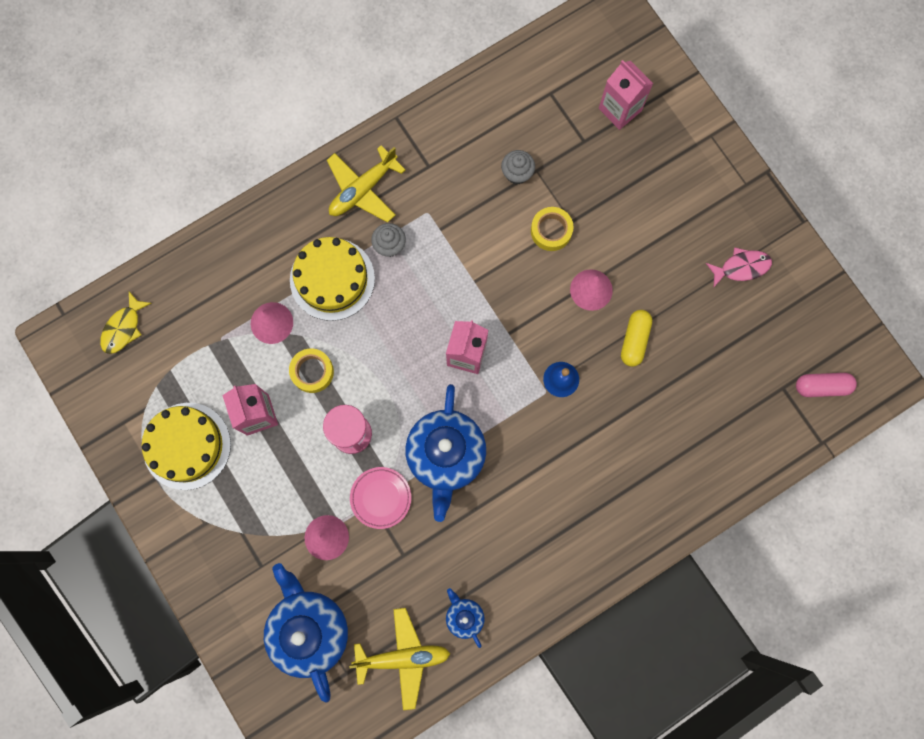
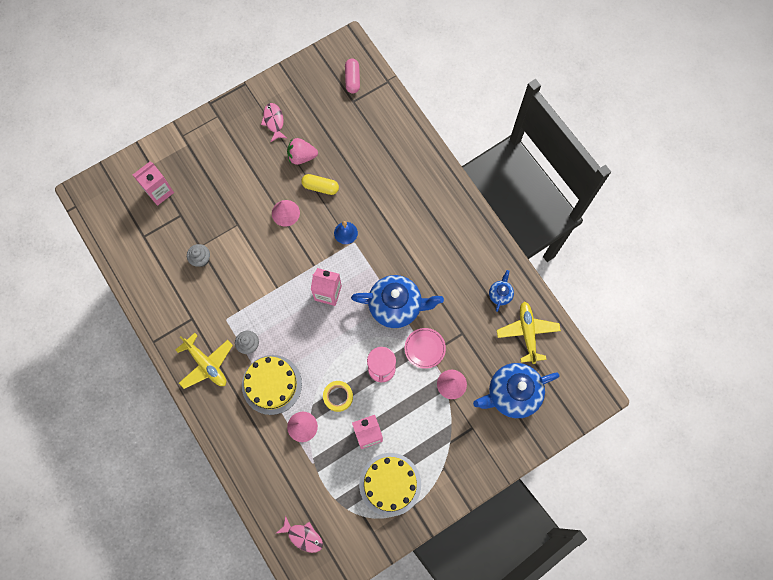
camera: 90 degrees left, 5 degrees down
yellow fish [100,291,152,354] -> pink fish [277,515,323,553]
blue teapot [446,588,485,648] -> blue teapot turned 135 degrees clockwise [489,270,514,312]
yellow tape [531,207,574,251] -> none
none -> pink strawberry [287,138,318,165]

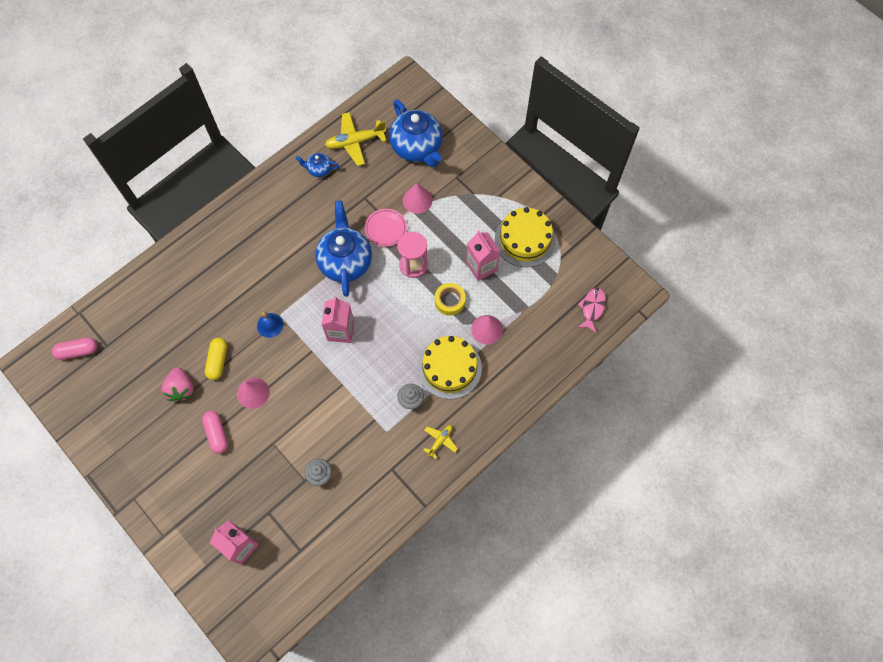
camera: 100 degrees left, 5 degrees down
yellow plane [176,333,233,389] -> yellow plane [423,425,458,459], size x0.54
pink fish [261,103,287,142] -> none
none -> pink capsule [202,411,228,454]

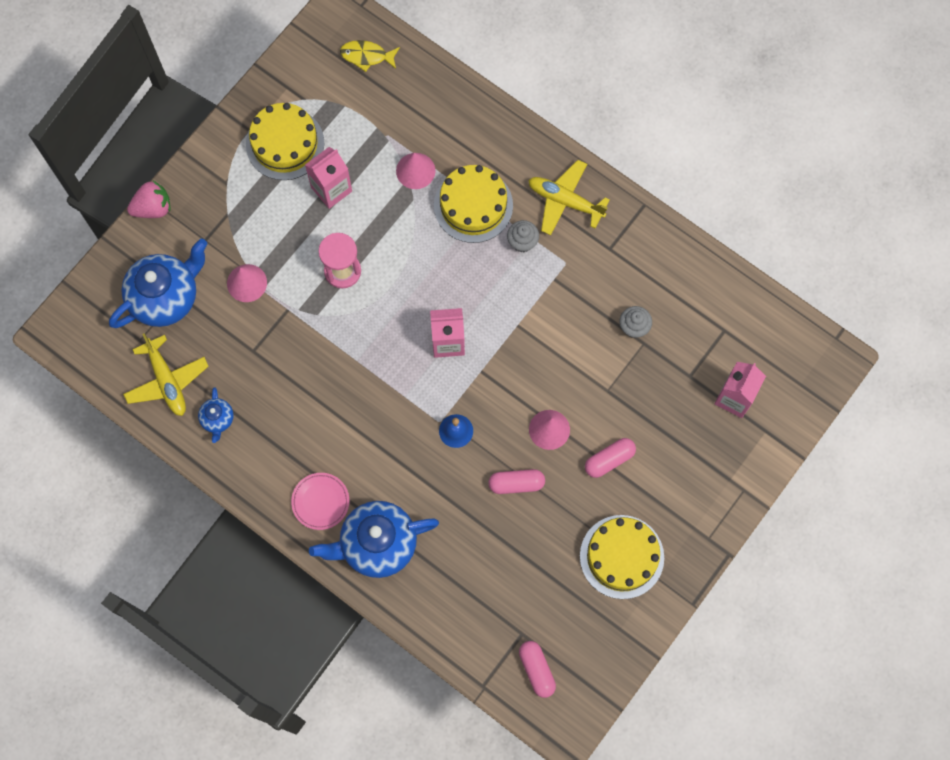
camera: 100 degrees left, 5 degrees up
pink strawberry [161,367,194,402] -> pink strawberry moved to [127,181,170,218]
yellow capsule [205,338,227,380] -> pink capsule [488,469,545,494]
blue teapot [315,201,372,297] -> blue teapot moved to [309,501,439,578]
pink plate [365,209,407,247] -> pink plate moved to [291,473,349,530]
yellow plane [423,425,458,459] -> yellow plane [528,160,610,235], size x1.84
yellow tape [435,283,466,315] -> none
pink fish [577,288,606,333] -> yellow fish [340,40,400,72]
none -> yellow cake [580,515,664,599]

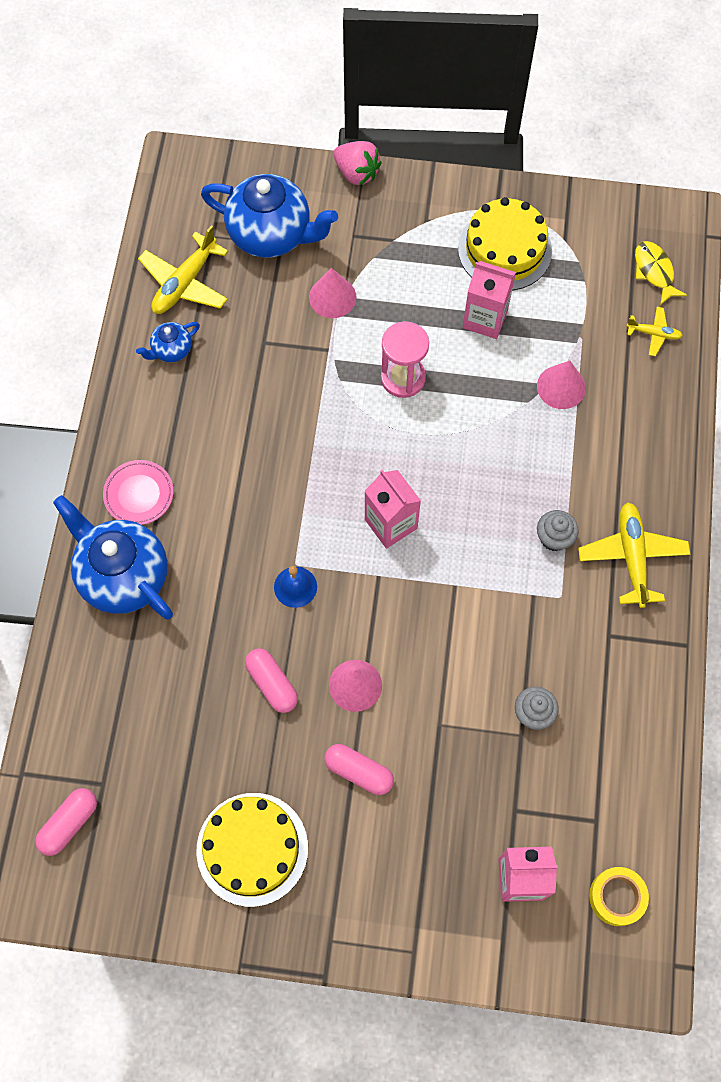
camera: 60 degrees right, 5 degrees down
yellow cake [434,165,513,243] -> none
none -> yellow tape [589,867,649,926]
none -> yellow plane [626,307,683,356]

